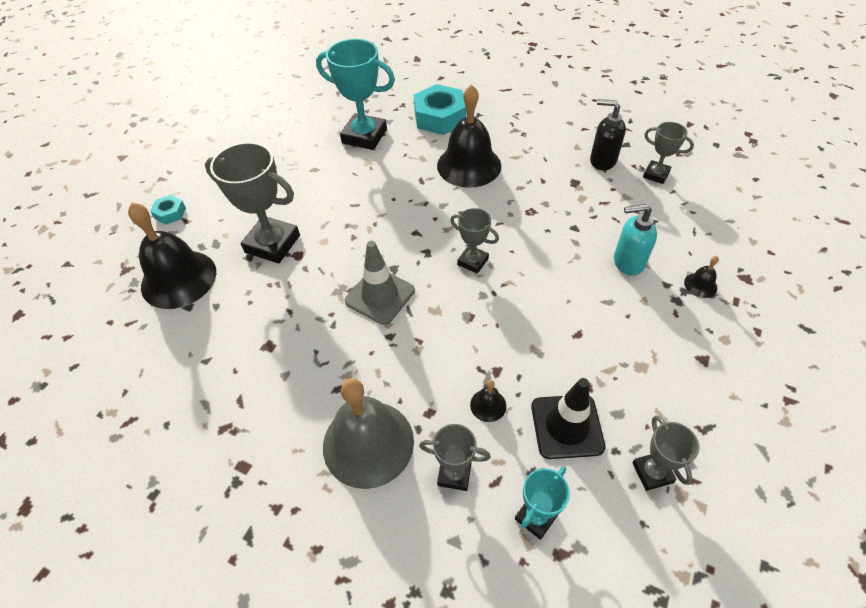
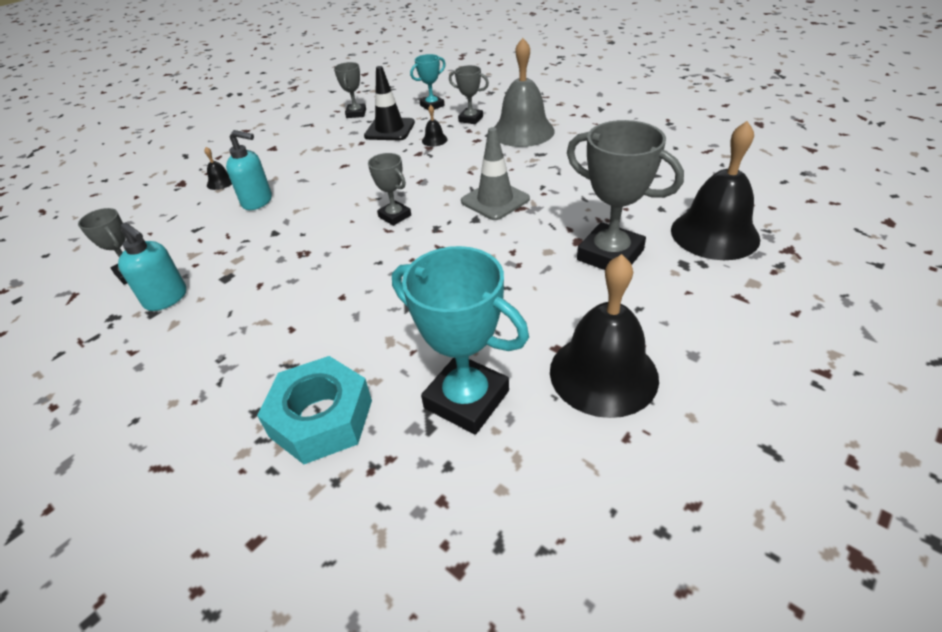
camera: 165 degrees left, 10 degrees down
turquoise nut [150,195,186,225] -> none
black bell [437,84,501,188] -> black bell moved to [550,254,659,418]
black soap dispenser [590,99,626,170] -> turquoise soap dispenser [118,222,186,311]

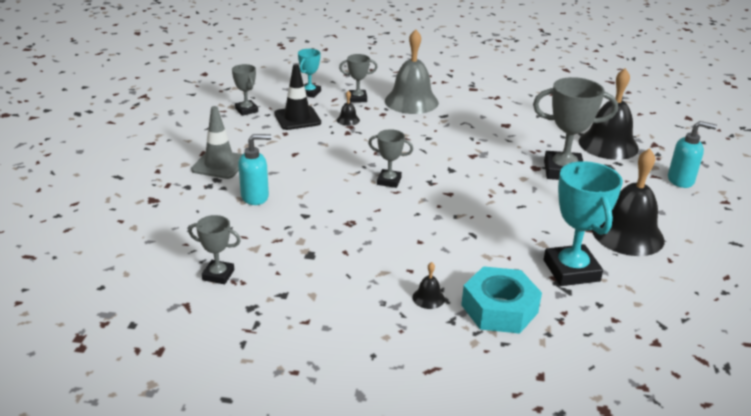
camera: 35 degrees left, 10 degrees down
turquoise soap dispenser [118,222,186,311] -> turquoise soap dispenser moved to [668,121,717,188]
black bell [204,147,232,190] -> black bell moved to [412,262,445,309]
turquoise trophy [392,246,529,435] -> turquoise trophy turned 75 degrees clockwise [544,161,623,286]
grey traffic cone [461,127,530,220] -> grey traffic cone moved to [191,106,242,179]

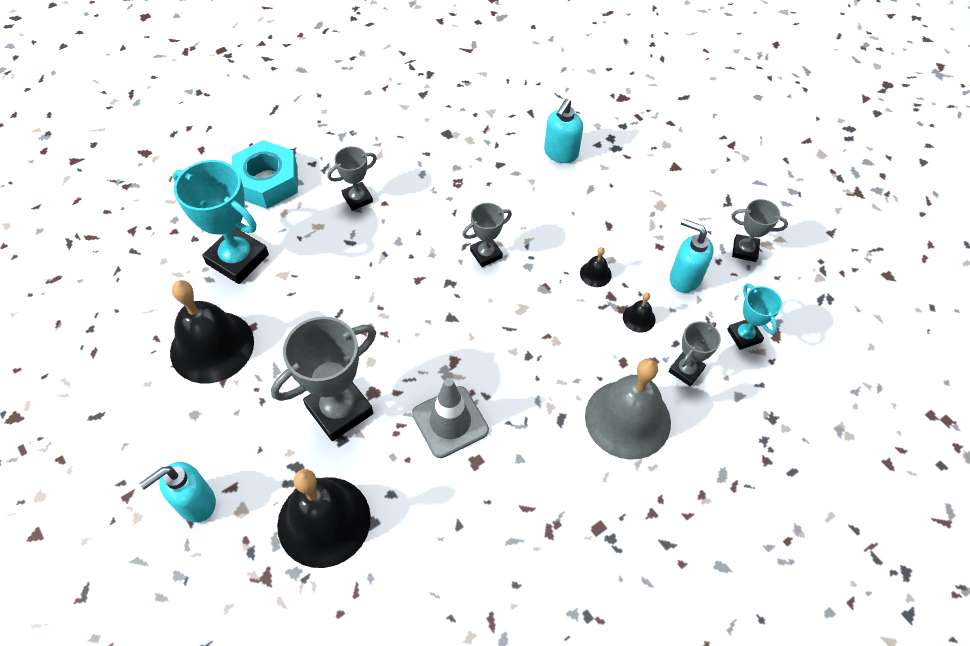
camera: 135 degrees right, 25 degrees up
grey trophy [188,215,241,284] -> grey trophy moved to [327,146,377,211]
grey traffic cone [191,106,242,179] -> grey traffic cone moved to [412,378,489,458]
black traffic cone [274,64,321,130] -> turquoise soap dispenser [670,219,714,293]
black bell [412,262,445,309] -> black bell moved to [580,247,612,287]

